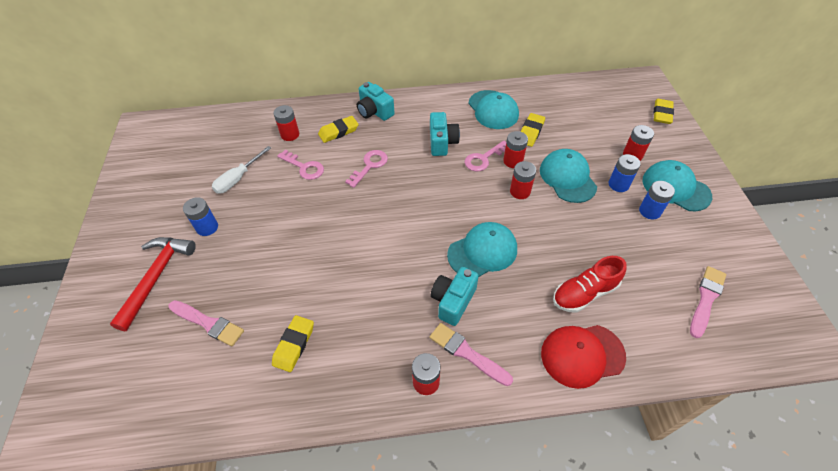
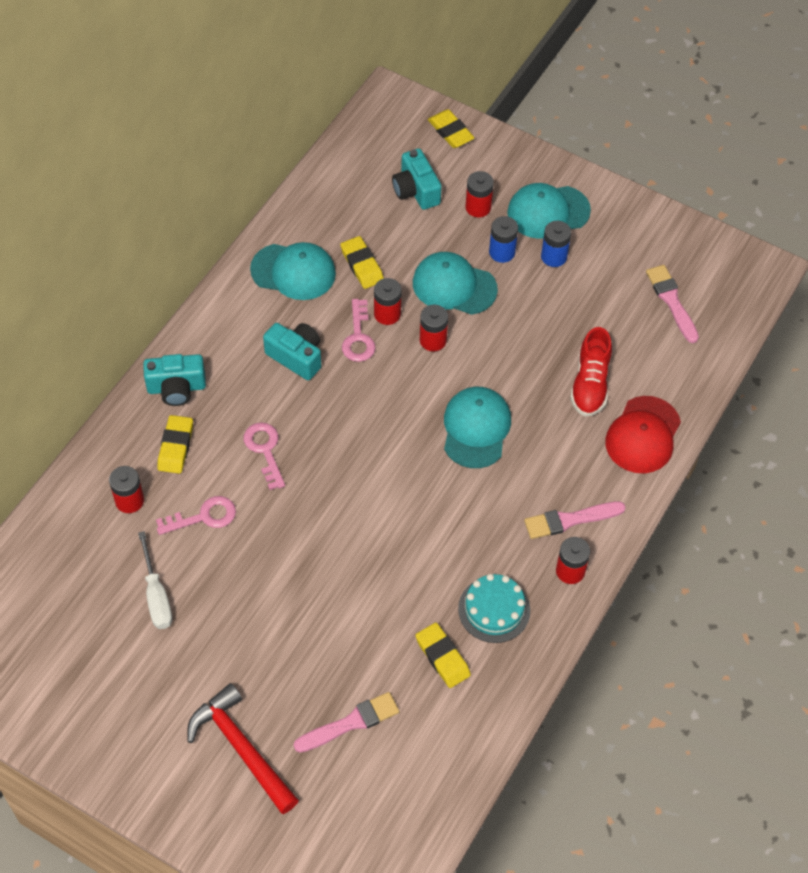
camera: 55 degrees left, 5 degrees up
blue battery [183,197,218,236] -> none
turquoise camera [431,267,479,326] -> turquoise camera moved to [392,148,442,210]
none -> turquoise cake [458,574,530,643]

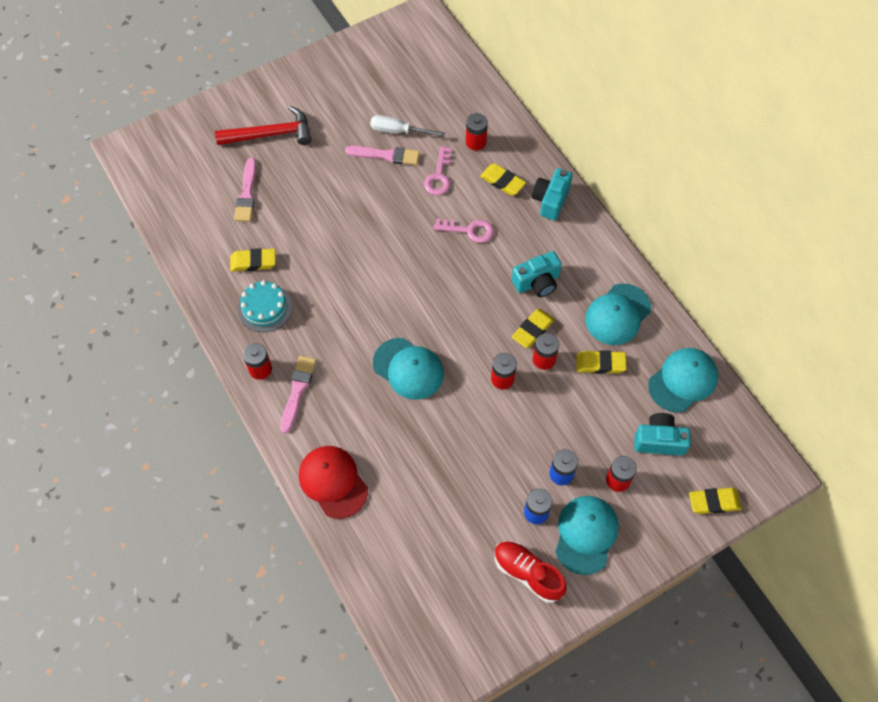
camera: 120 degrees right, 5 degrees up
pink key [342,299,376,362] -> yellow eraser [512,309,555,348]
turquoise cap [413,252,498,315] -> turquoise cap moved to [648,348,718,413]
red shoe [570,327,612,416] -> red shoe moved to [494,541,567,603]
pink brush [646,265,699,343] -> pink brush moved to [345,146,420,165]

